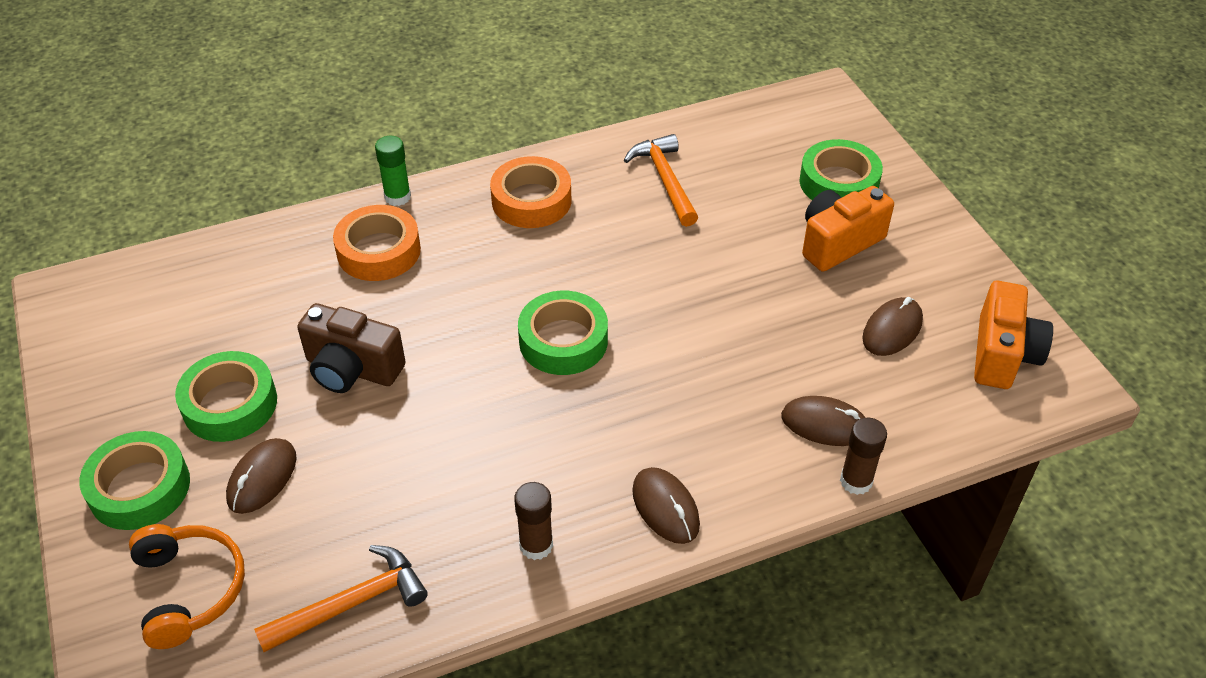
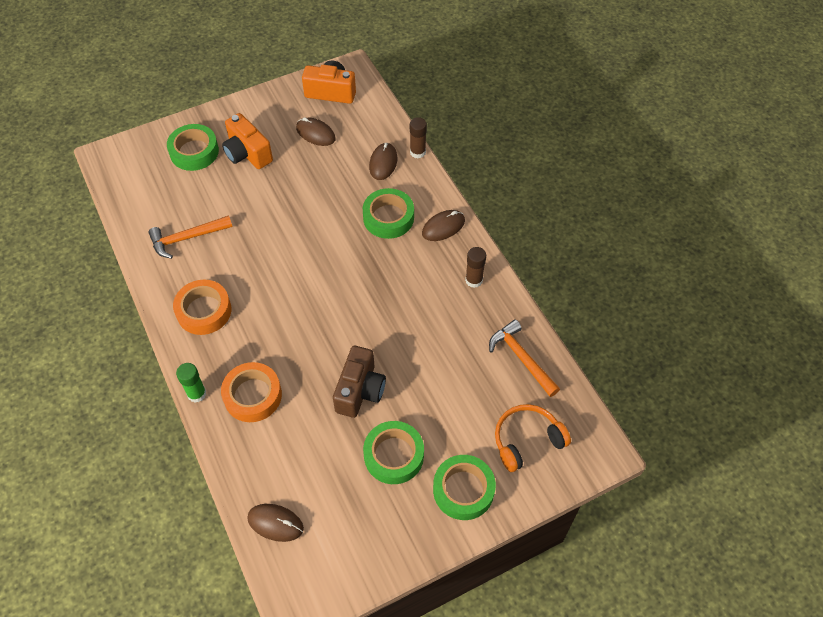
camera: 95 degrees left, 10 degrees up
brown mouse [226,438,296,514] -> brown mouse moved to [247,504,304,542]
green tape [518,291,608,375] -> green tape moved to [363,188,414,239]

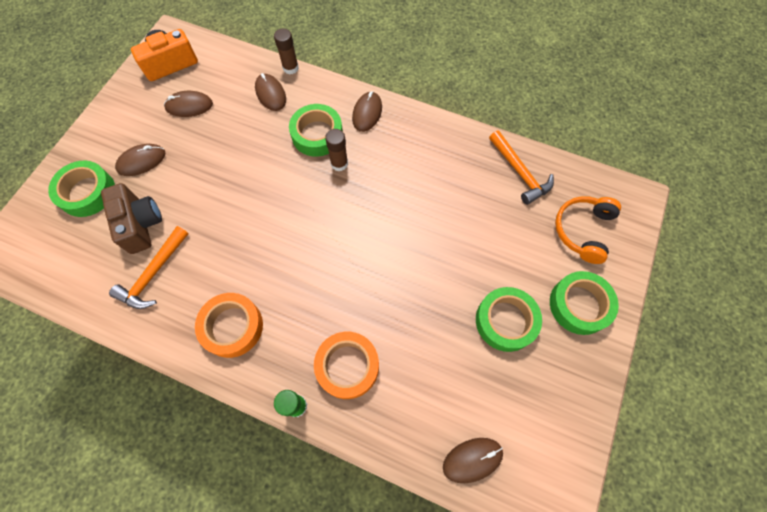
camera: 40 degrees left, 10 degrees up
orange camera [222,113,273,169] -> brown mouse [115,144,165,176]
brown camera [333,346,386,418] -> brown camera moved to [101,183,162,254]
brown glue stick [465,247,486,288] -> brown glue stick moved to [325,129,348,172]
orange hammer [489,320,560,397] -> orange hammer turned 135 degrees counterclockwise [489,130,554,205]

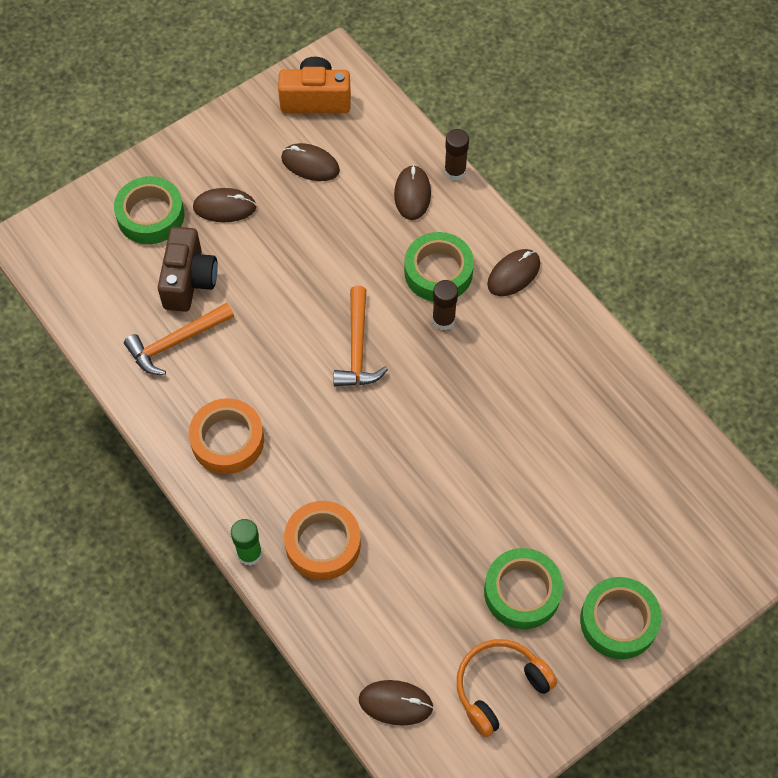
camera: 30 degrees right, 5 degrees down
orange hammer [489,130,554,205] -> orange hammer moved to [333,286,388,387]
orange headphones [555,196,621,264] -> orange headphones moved to [457,639,557,737]

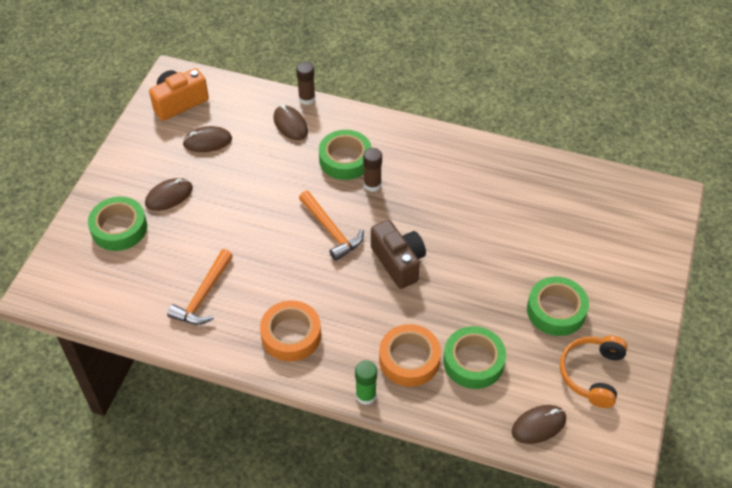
camera: 35 degrees left, 10 degrees down
brown camera [158,226,218,312] -> brown camera moved to [371,220,426,289]
brown mouse [487,249,540,296] -> none
green tape [580,577,662,659] -> green tape moved to [443,326,506,389]

